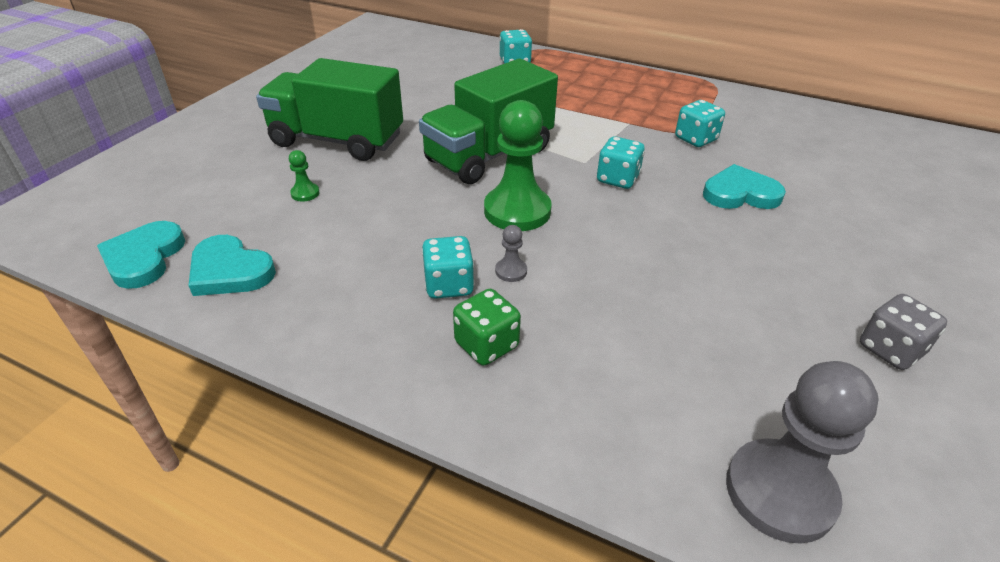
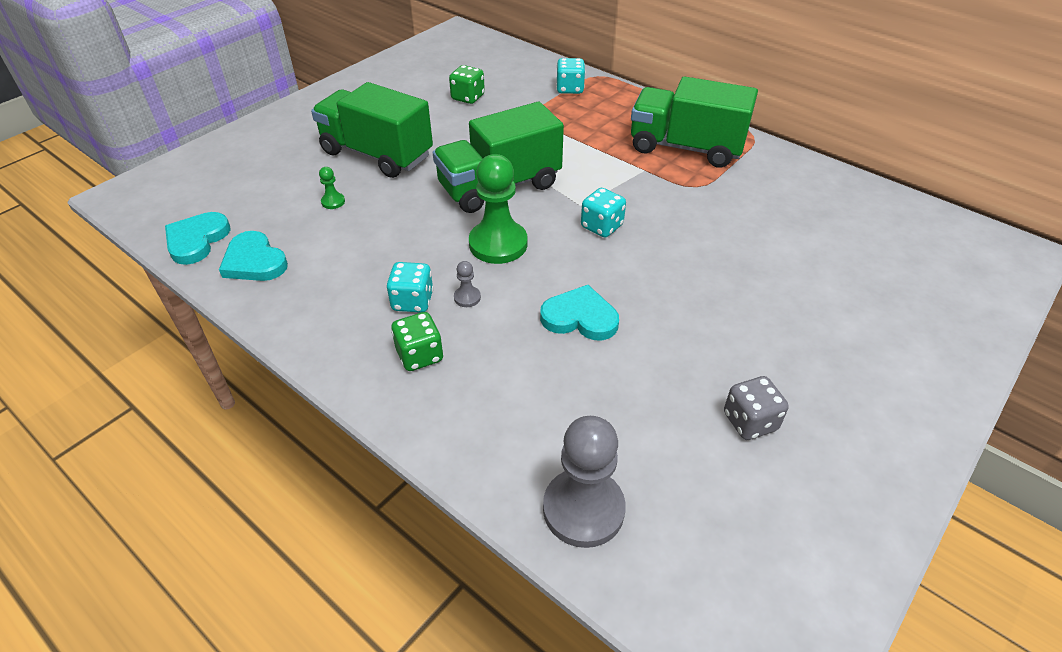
camera: 15 degrees right, 5 degrees up
turquoise dice [675,100,725,147] -> none
turquoise heart [703,164,786,209] -> turquoise heart moved to [540,285,619,340]
none -> green dice [449,65,485,104]
none -> green truck [631,76,758,168]

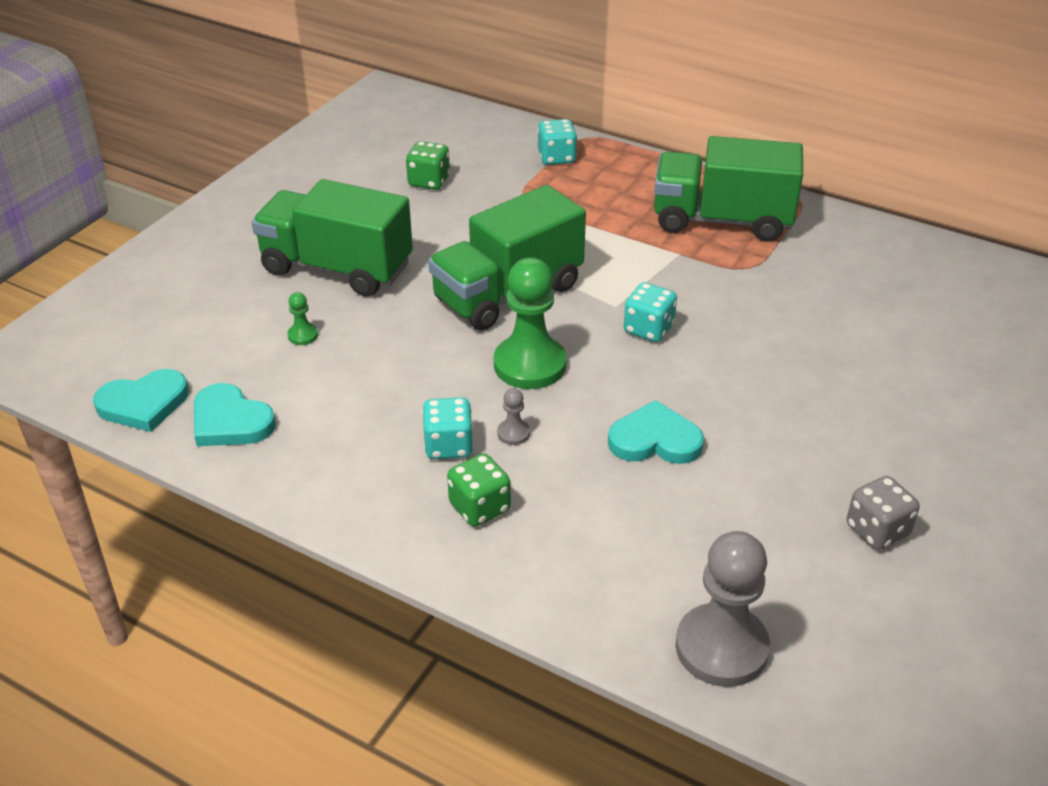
camera: 10 degrees left, 5 degrees down
turquoise heart [165,212,230,265] -> turquoise heart turned 120 degrees counterclockwise [93,369,189,432]

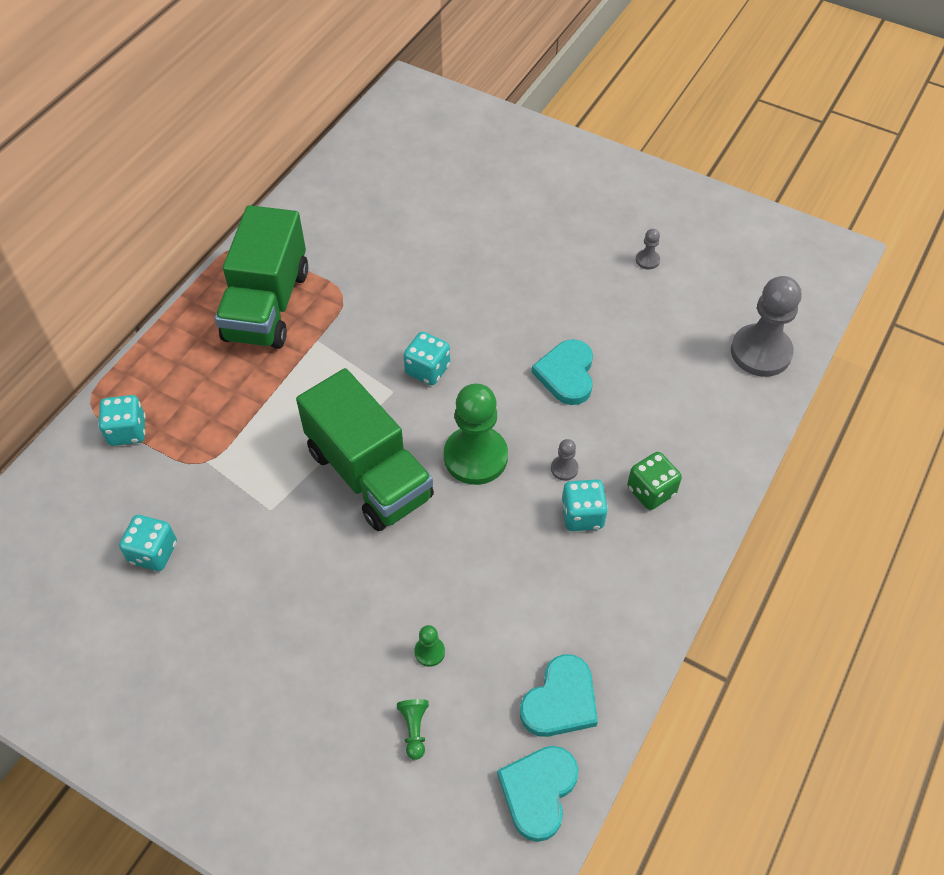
camera: 90 degrees left, 15 degrees up
turquoise heart [93,369,189,432] -> turquoise heart turned 135 degrees counterclockwise [497,746,578,842]
green truck [252,179,413,297] -> none
green dice [406,141,450,190] -> turquoise dice [119,515,177,571]
grey dice [847,476,920,550] -> grey pawn [636,229,660,270]
none -> green pawn [397,699,429,760]

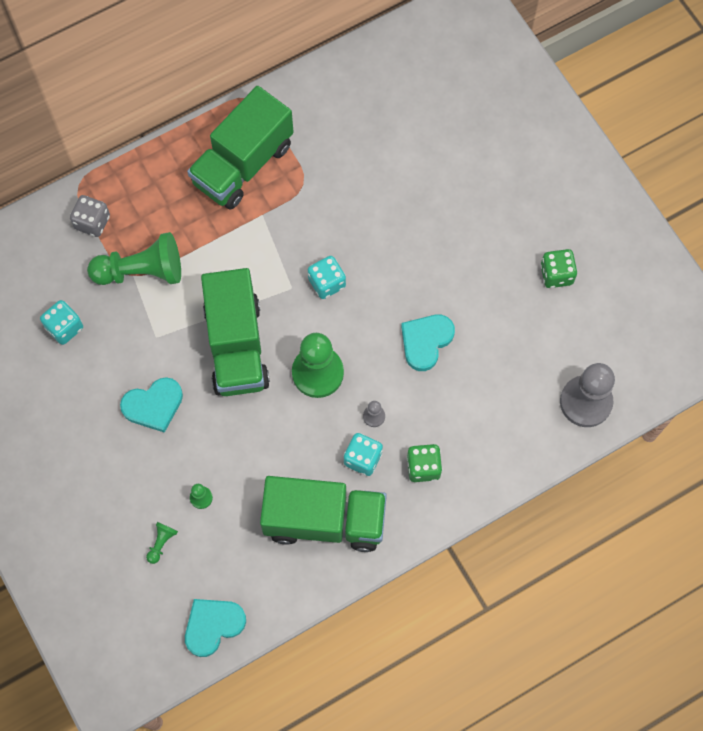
camera: 30 degrees right, 15 degrees up
turquoise dice [98,395,146,446] -> grey dice [70,195,110,237]
turquoise heart [520,654,598,737] -> turquoise heart moved to [120,377,183,433]
grey pawn [636,229,660,270] -> green dice [540,249,578,288]
none -> green pawn [87,232,181,285]
none -> green truck [260,476,387,552]

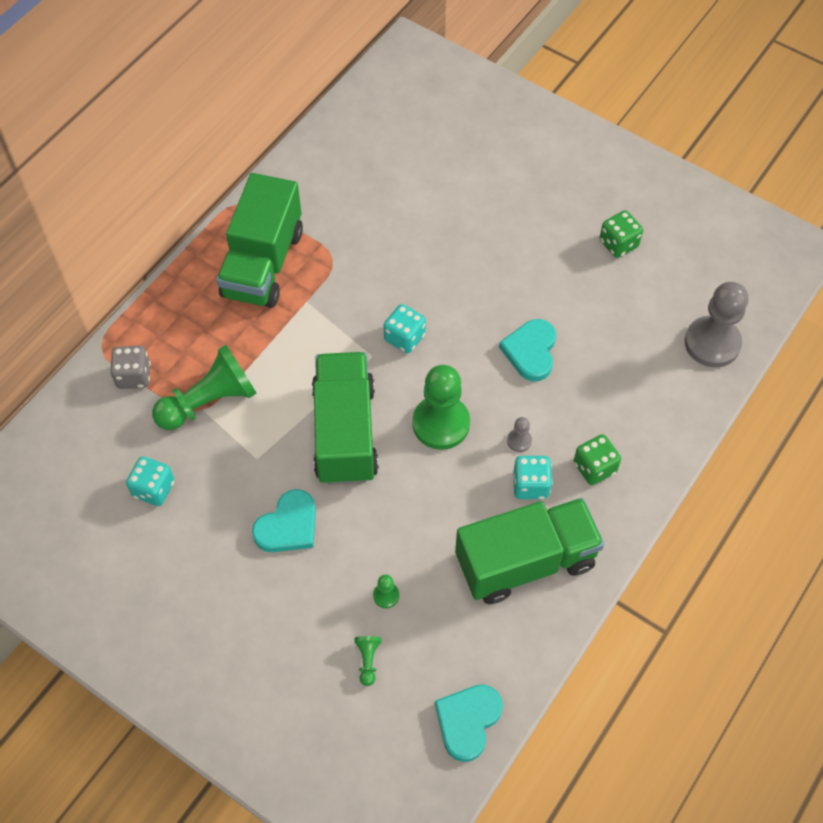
camera: 25 degrees left, 10 degrees down
green truck [201,268,270,396] -> green truck turned 150 degrees counterclockwise [312,352,379,485]

